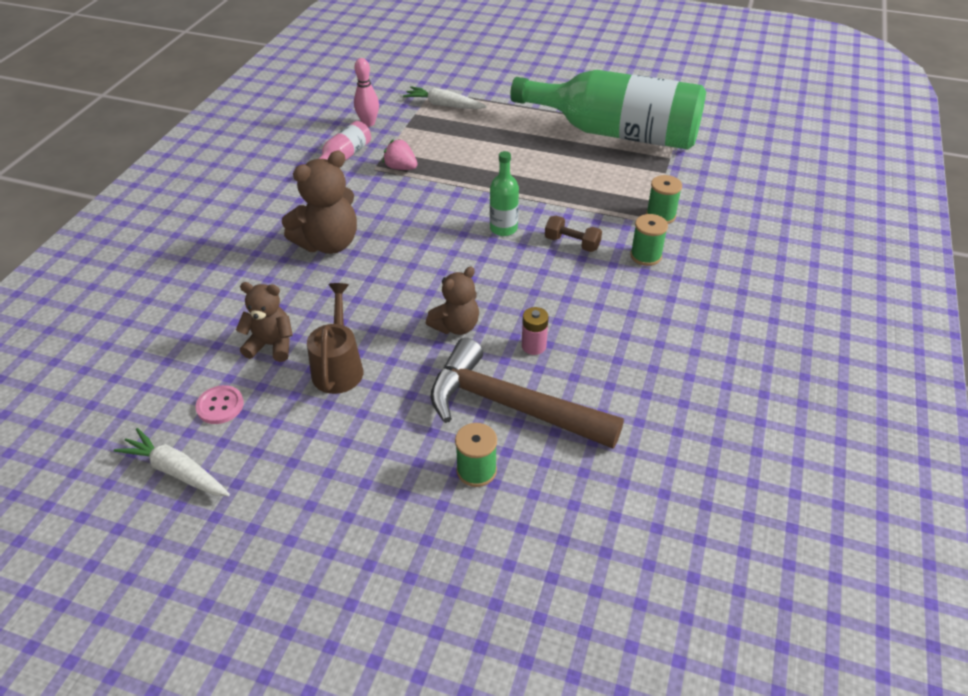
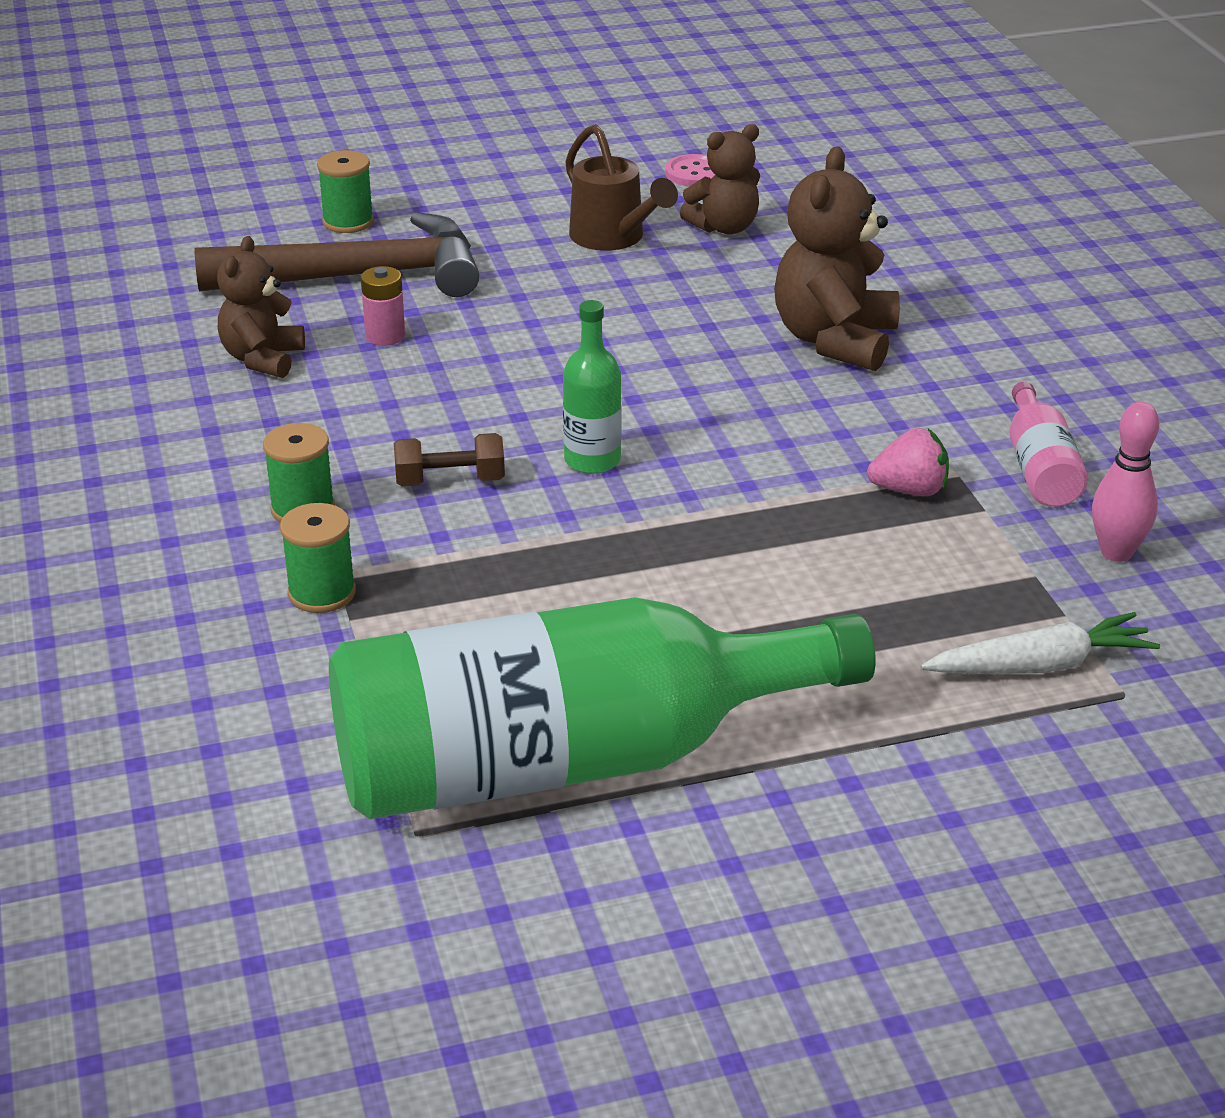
camera: 145 degrees right, 10 degrees down
white carrot [114,428,230,496] -> none
brown teddy bear [426,267,479,335] -> brown teddy bear moved to [217,236,305,378]

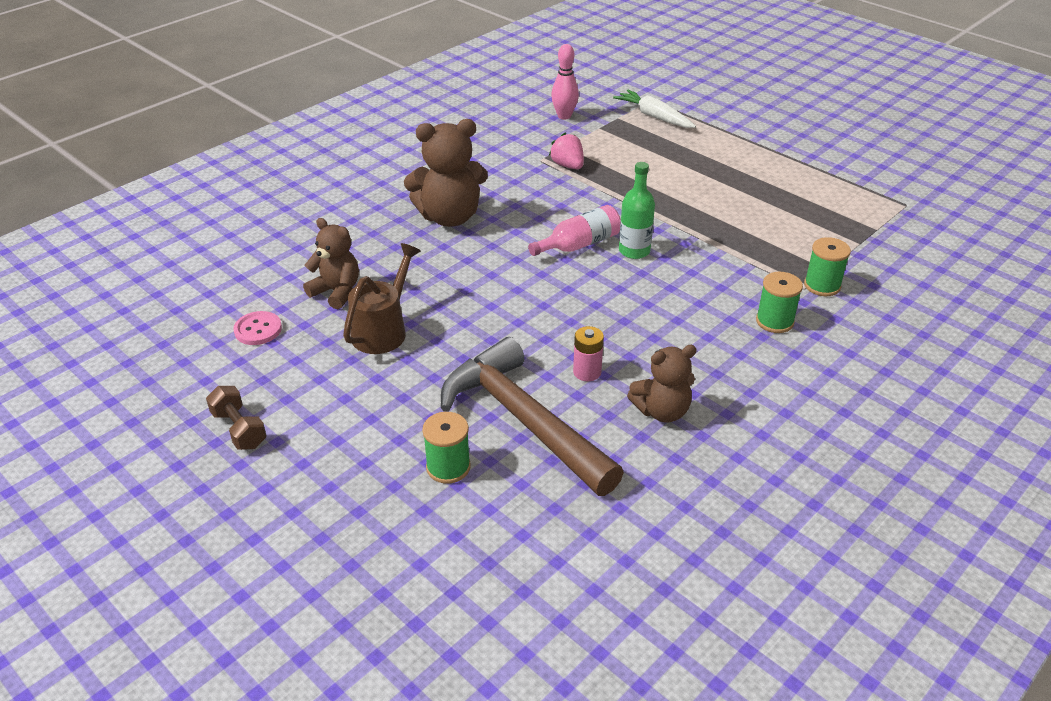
camera: 120 degrees left, 5 degrees up
green bottle [329,597,875,819] -> none
brown dumbbell [394,433,505,486] -> brown dumbbell moved to [206,386,267,450]
pink bottle [1010,381,1088,507] -> pink bottle moved to [528,205,621,256]

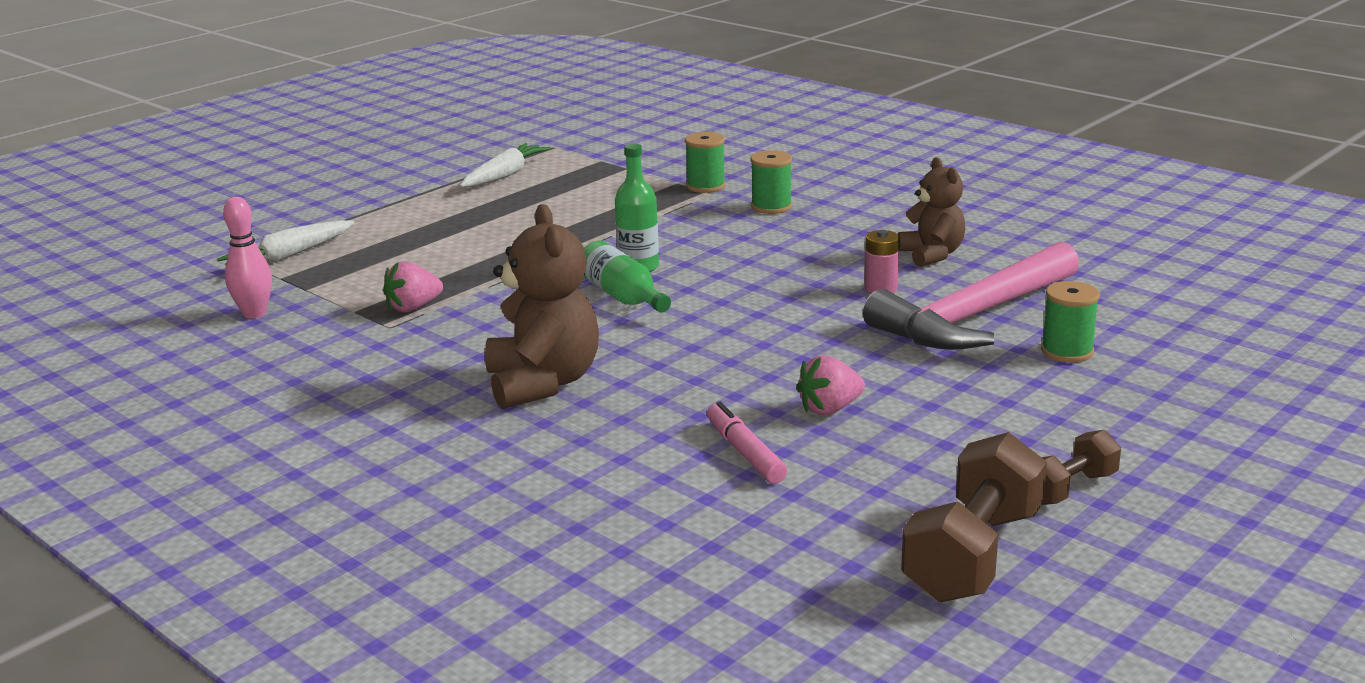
camera: 90 degrees left, 15 degrees down
pink button [233,311,282,345] -> none
brown teddy bear [303,218,359,309] -> pink marker [707,401,787,484]
brown watering can [343,243,421,354] -> pink strawberry [796,355,865,415]
brown hammer [441,337,624,496] -> pink hammer [863,241,1079,350]
pink bottle [528,205,621,256] -> green bottle [584,241,671,312]
none -> white carrot [460,143,551,187]
none -> brown dumbbell [901,432,1047,602]

